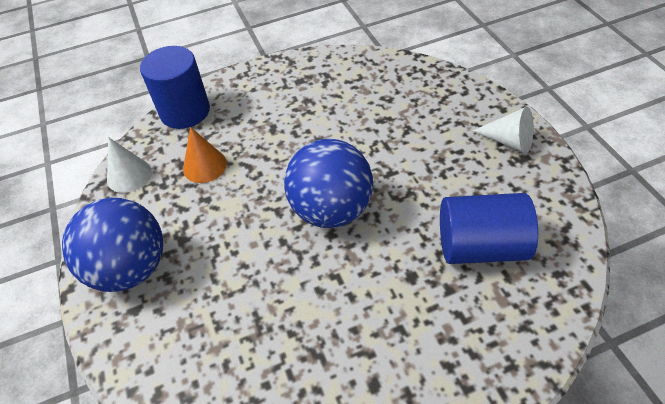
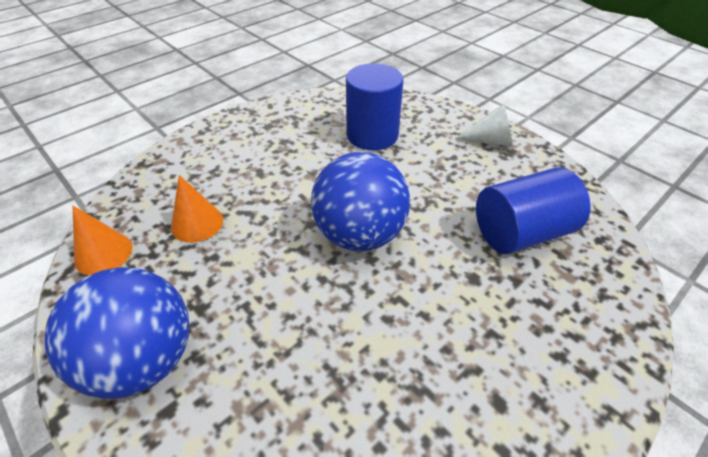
camera: 25 degrees left, 5 degrees down
white cone [107,137,151,193] -> orange cone [73,206,132,275]
blue cylinder [140,46,210,129] -> blue cylinder moved to [346,63,403,150]

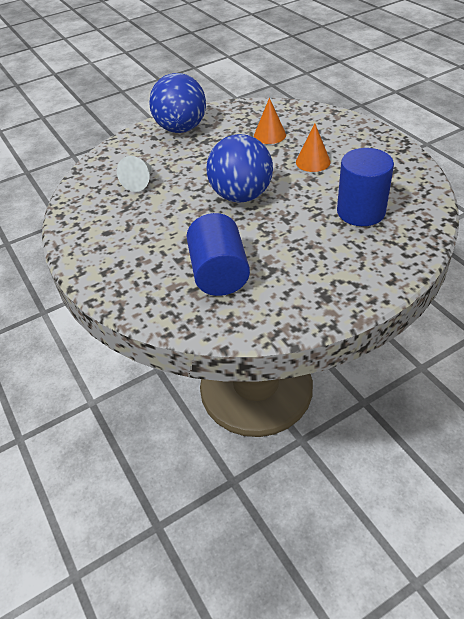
camera: 105 degrees right, 0 degrees up
orange cone [73,206,132,275] -> orange cone moved to [296,124,331,172]
white cone [455,104,513,146] -> white cone moved to [117,156,152,192]

